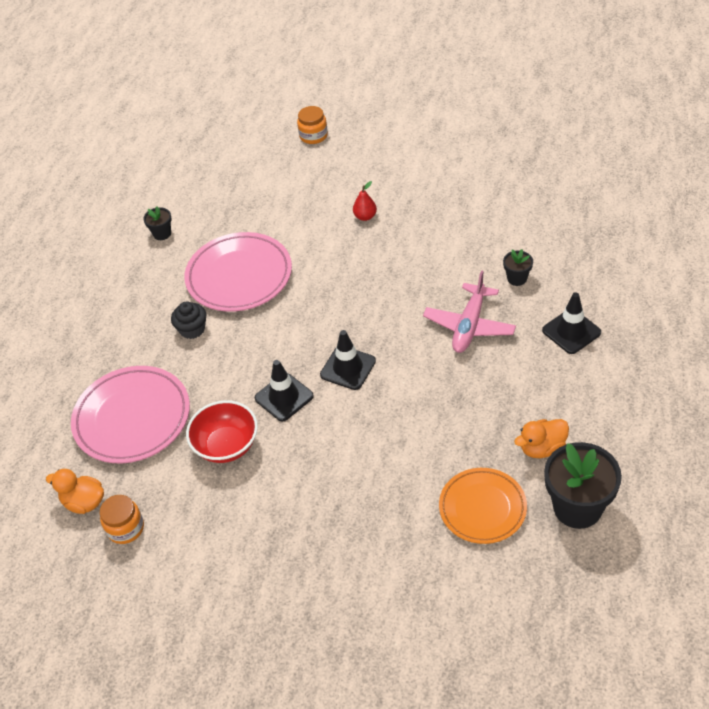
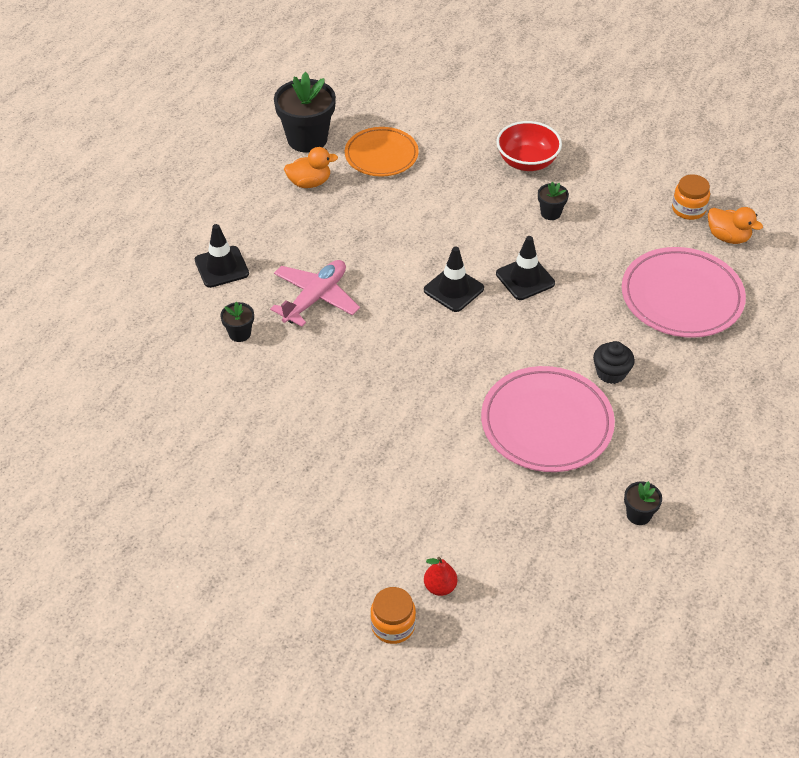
camera: 170 degrees left, 0 degrees up
red bowl [186,400,258,463] -> red bowl moved to [496,121,562,171]
red pear [353,181,377,221] -> red pear moved to [424,557,457,596]
none -> black flower pot [538,182,569,220]

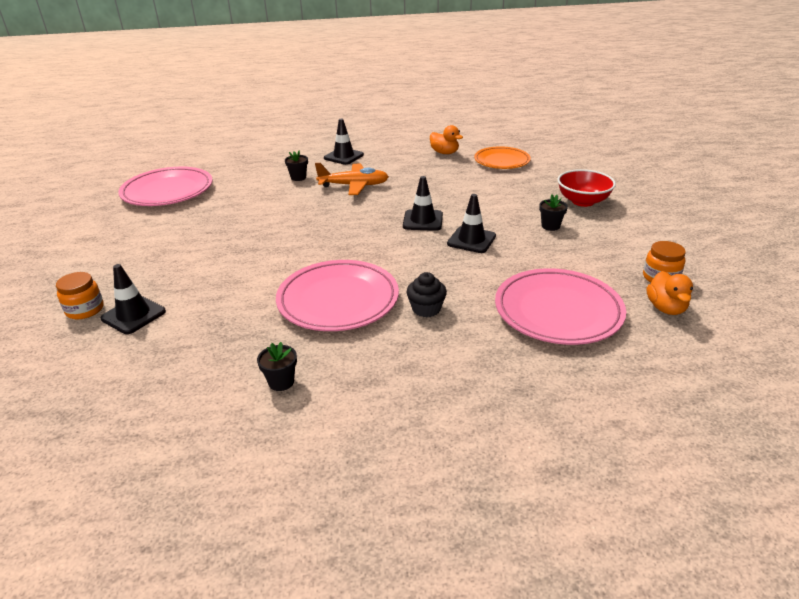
camera: 55 degrees right, 15 degrees down
pink plane [270,260,360,327] -> orange plane [315,163,389,195]
black flower pot [274,72,336,153] -> none
red pear [424,557,457,596] -> black traffic cone [101,264,166,334]
none -> pink plate [118,167,213,206]

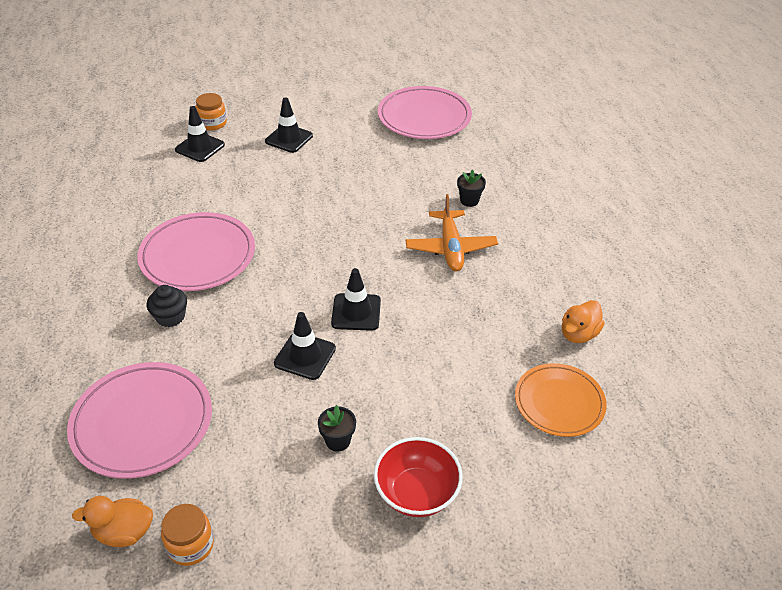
camera: 85 degrees right, 10 degrees up
black flower pot [257,342,297,391] -> none
black traffic cone [324,119,364,165] -> black traffic cone moved to [265,97,313,153]

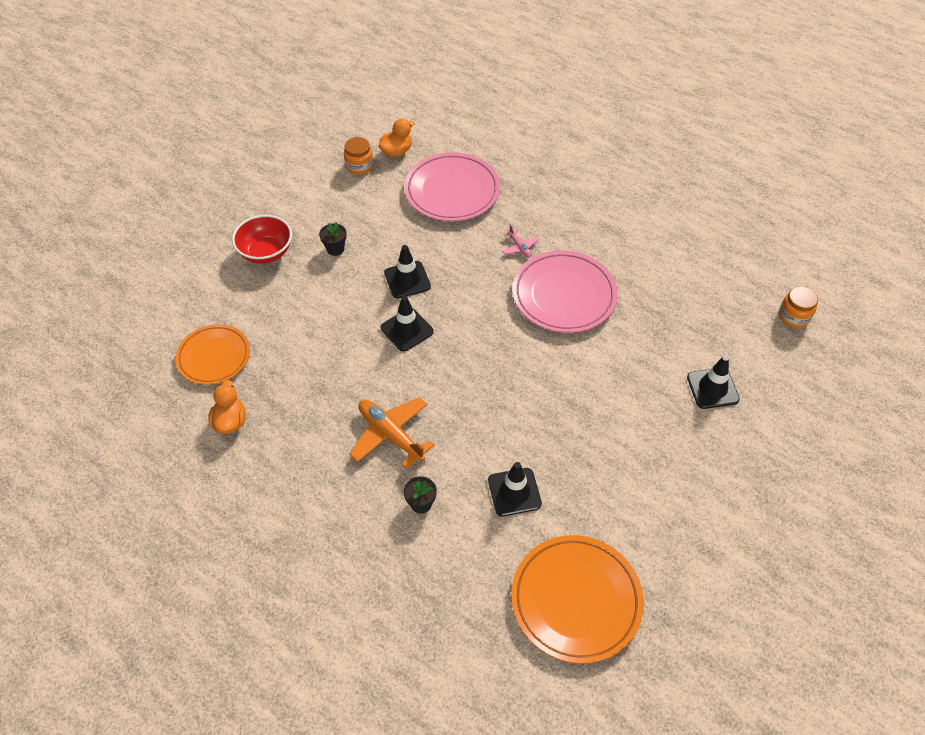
camera: 140 degrees right, 10 degrees up
black cupcake [147,285,187,327] -> pink plane [502,224,539,258]
orange jar [196,93,227,131] -> orange jar moved to [779,286,818,328]
black traffic cone [265,97,313,153] -> black traffic cone moved to [488,462,542,516]
pink plate [378,86,472,139] -> orange plate [511,535,644,664]

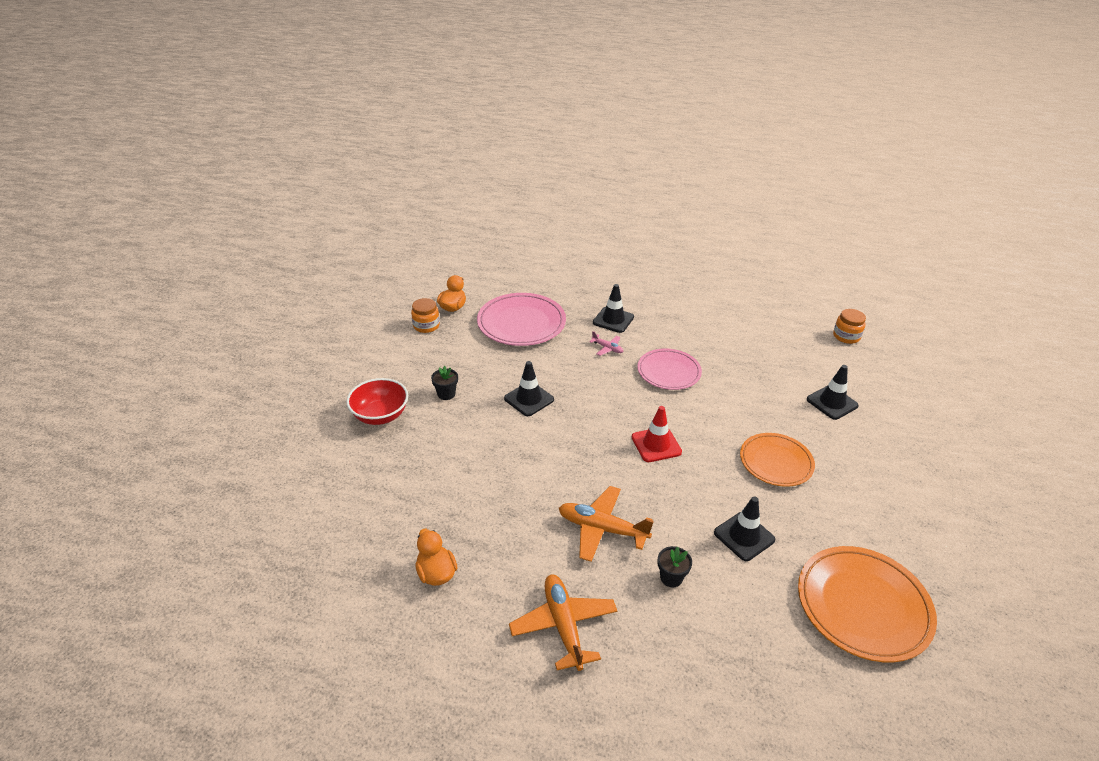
camera: 25 degrees left, 15 degrees down
orange plate [176,324,250,385] -> orange plate moved to [740,433,815,487]
black traffic cone [381,296,434,352] -> black traffic cone moved to [593,284,634,333]
pink plate [512,251,618,333] -> pink plate [637,348,702,390], size x0.67
none -> orange plane [509,574,617,671]
none -> red traffic cone [632,406,682,462]

